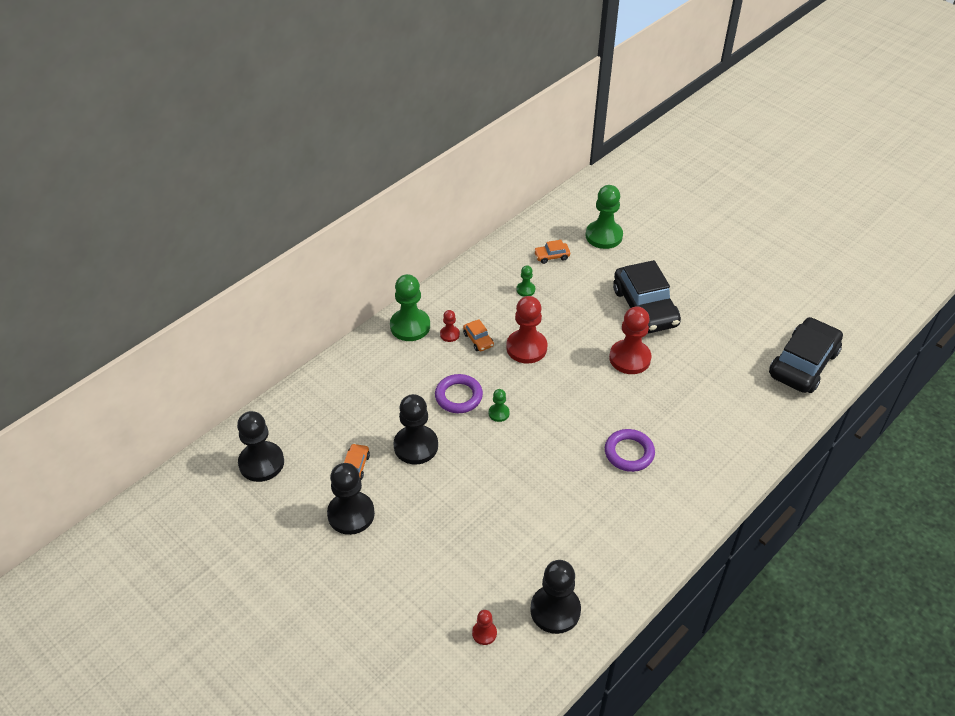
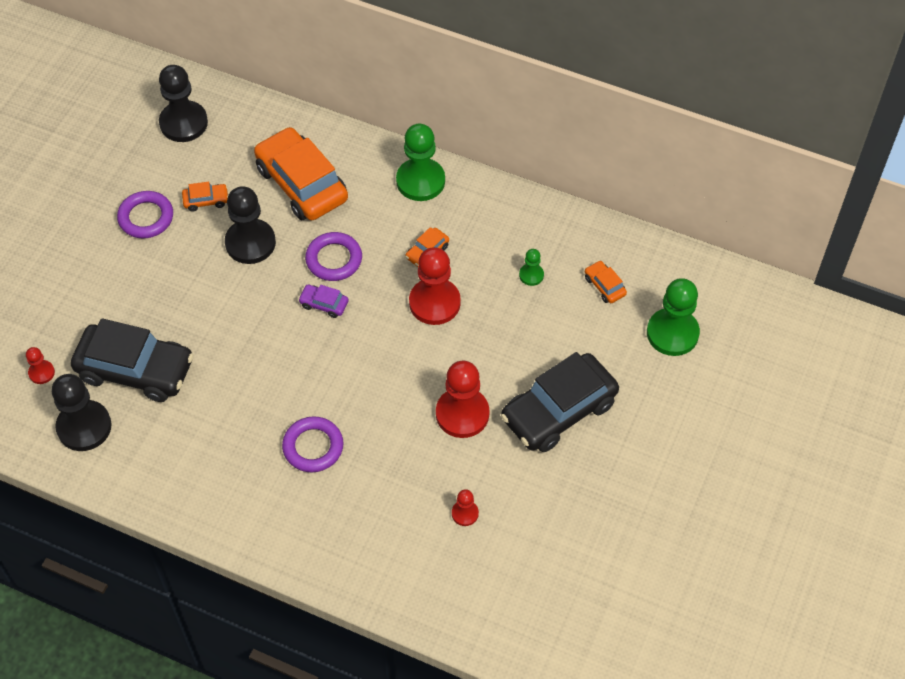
camera: 70 degrees right, 10 degrees up
black pawn [327,463,375,535] -> purple ring [117,191,173,238]
red pawn [440,310,460,342] -> red pawn moved to [452,489,479,526]
green pawn [489,389,510,422] -> purple car [298,285,349,318]
black car [769,317,843,393] -> black car moved to [71,318,194,402]
none -> orange car [254,127,348,220]

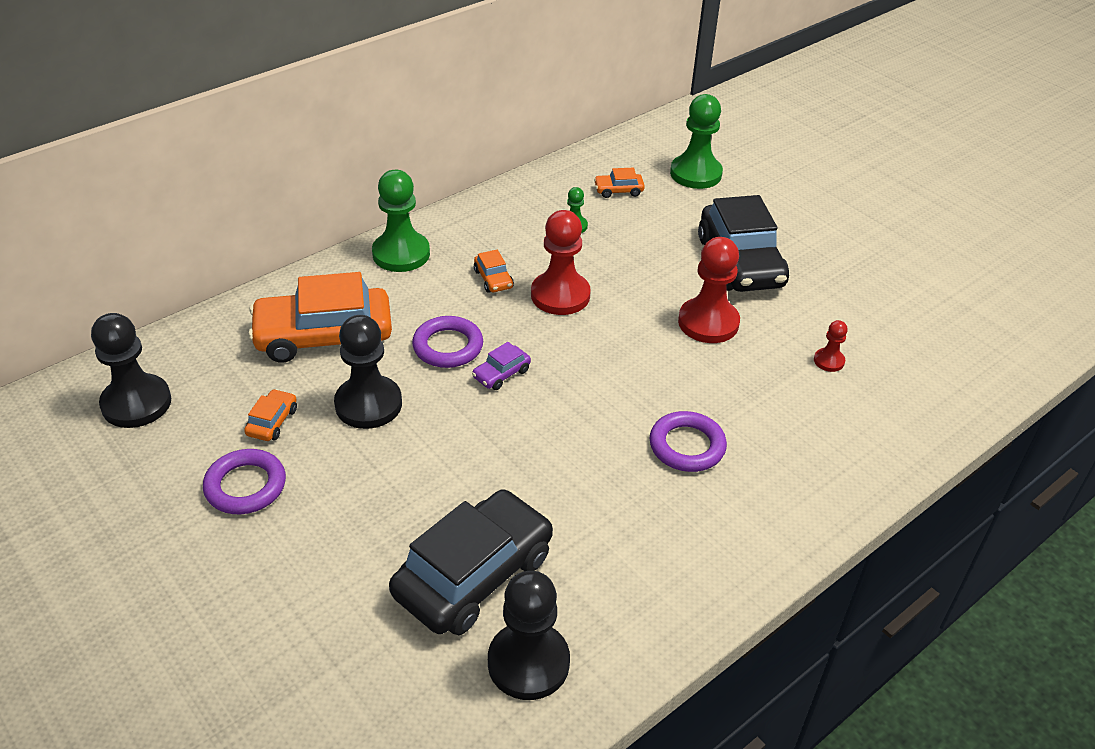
camera: 65 degrees left, 15 degrees down
red pawn [26,347,55,384] -> none

